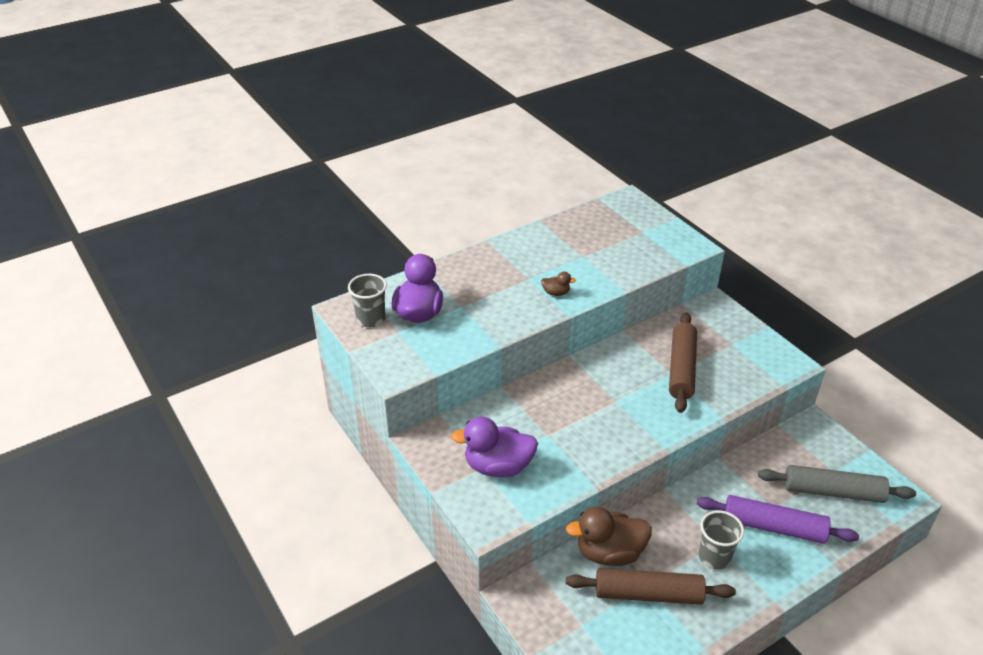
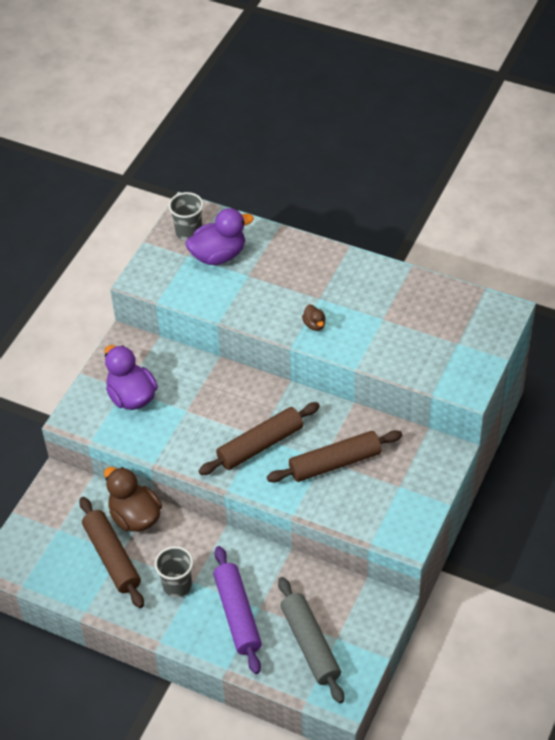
camera: 60 degrees right, 10 degrees up
none -> brown rolling pin [199,402,320,475]

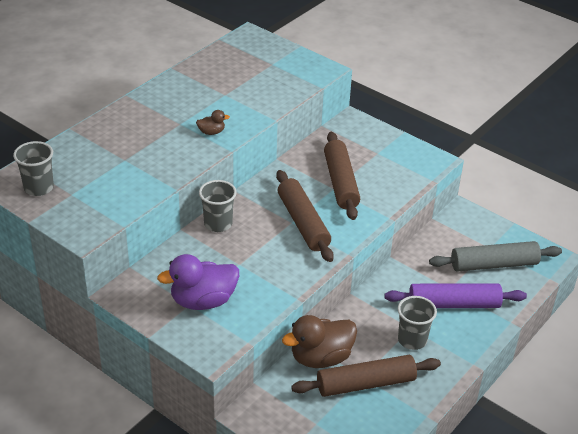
camera: 80 degrees left, 10 degrees down
purple duck [186,208,254,265] -> none
none -> grey cup [199,180,237,232]

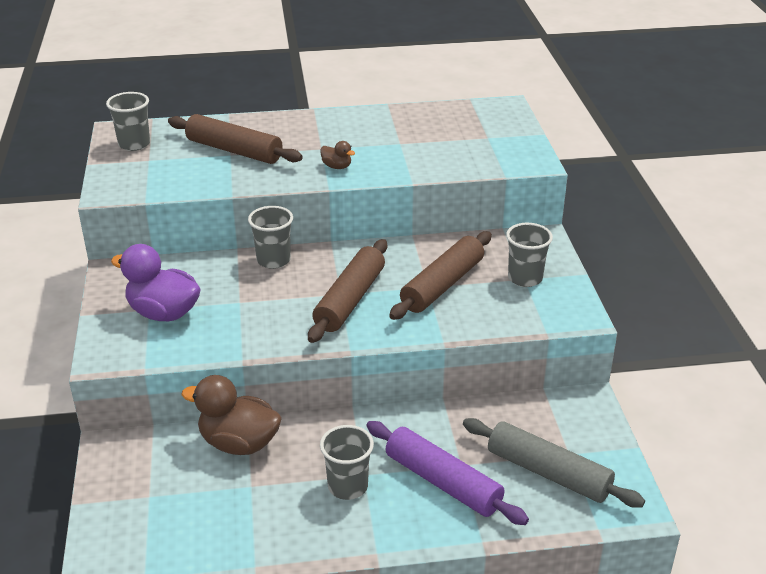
camera: 45 degrees right, 5 degrees down
brown rolling pin [291,355,441,397] -> brown rolling pin moved to [168,114,302,164]
none -> grey cup [506,223,553,287]

